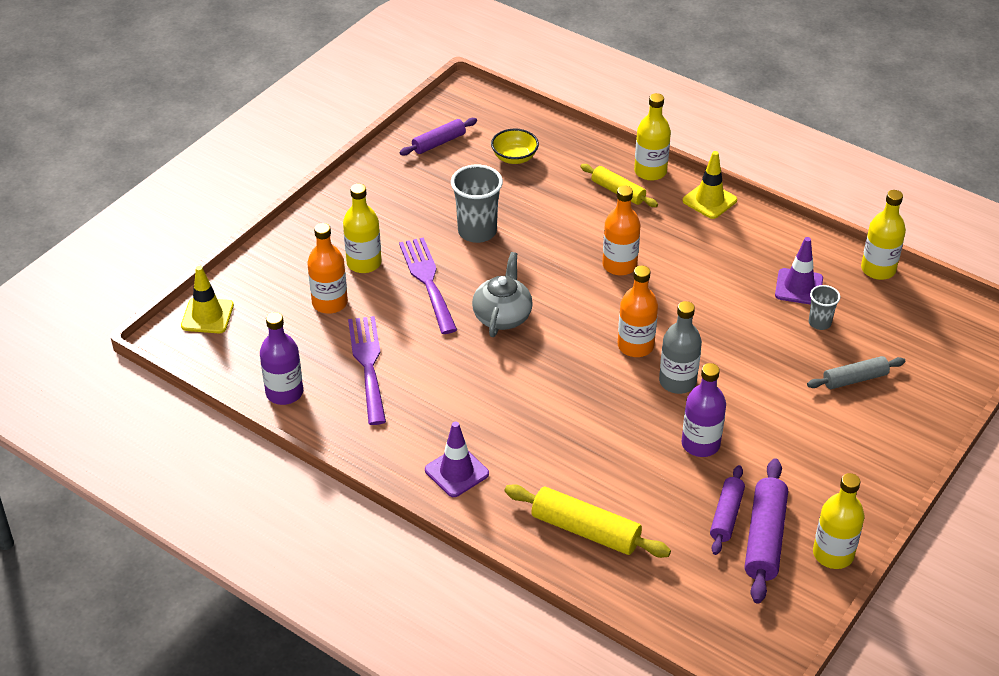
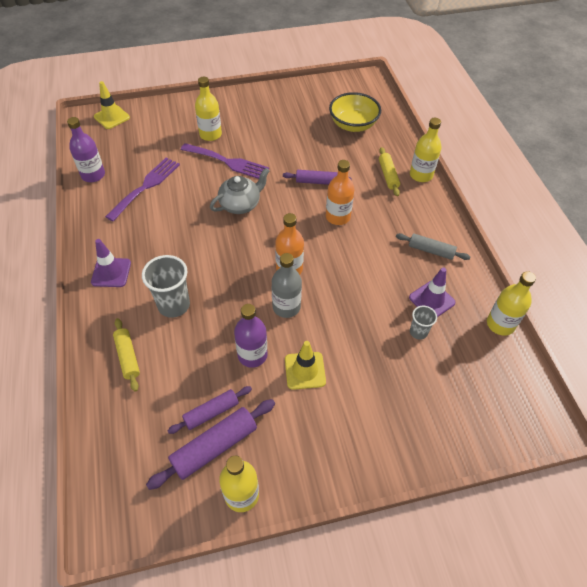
camera: 40 degrees right, 10 degrees up
orange bottle [307,223,348,314] -> none
purple rolling pin [399,118,477,156] -> purple rolling pin moved to [283,170,352,185]
purple fork [399,237,457,334] -> purple fork turned 90 degrees clockwise [181,143,269,179]
grey cup [451,164,503,243] -> grey cup moved to [142,255,190,318]
yellow bowl [491,129,539,164] -> yellow bowl [329,92,381,132], size x1.58
yellow rolling pin [505,484,671,558] -> yellow rolling pin [113,318,140,392], size x0.65
yellow traffic cone [683,151,737,219] -> yellow traffic cone moved to [285,341,326,390]
grey rolling pin [807,356,906,389] -> grey rolling pin moved to [396,233,470,260]

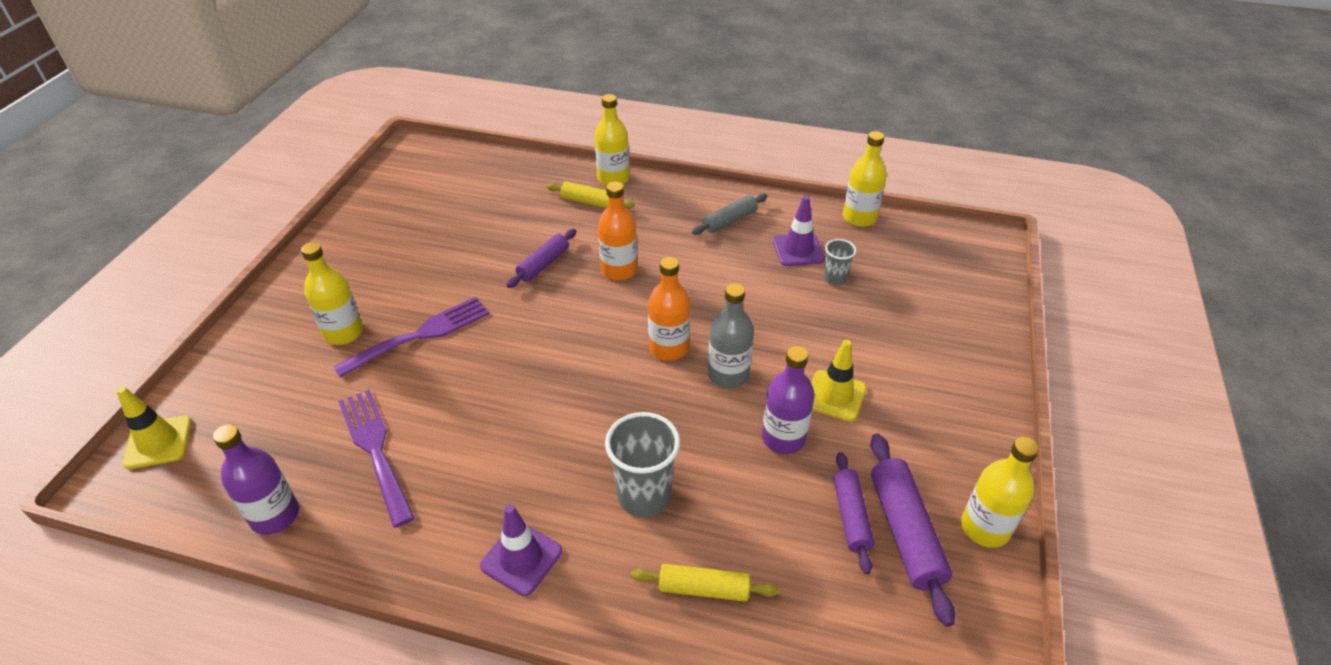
camera: 60 degrees left, 10 degrees down
grey teapot [210,168,269,214] -> none
yellow bowl [329,92,381,132] -> none

